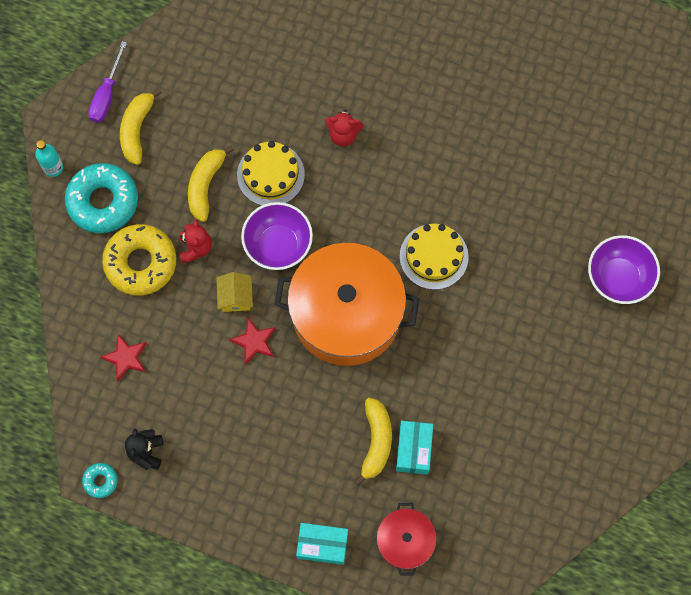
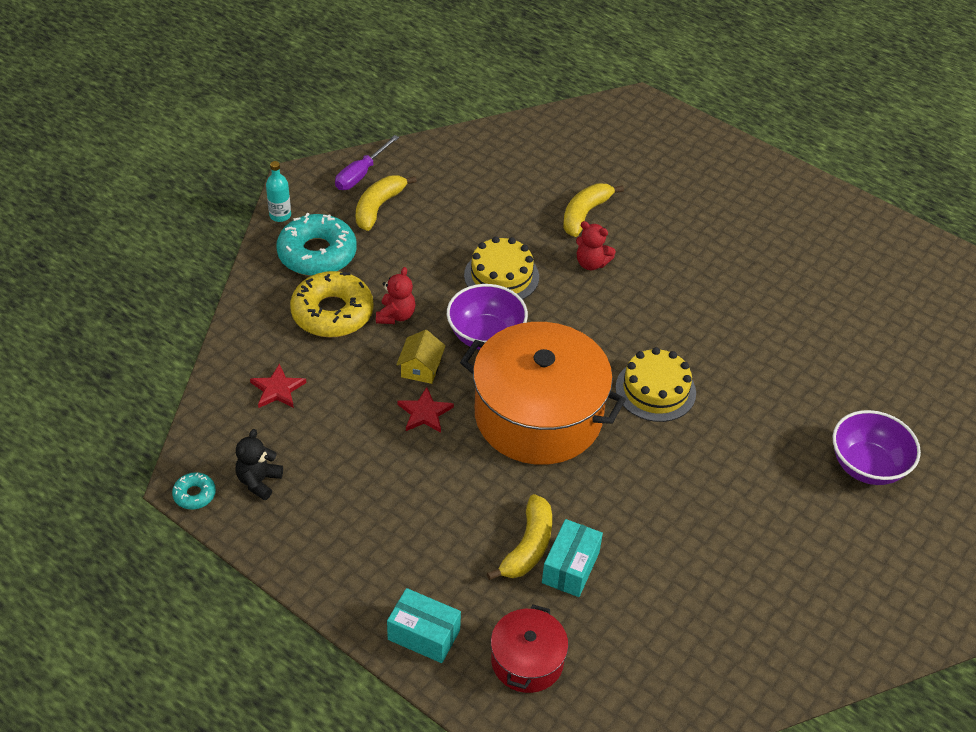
camera: 15 degrees right, 25 degrees down
yellow banana [188,145,234,222] -> yellow banana moved to [563,184,624,237]

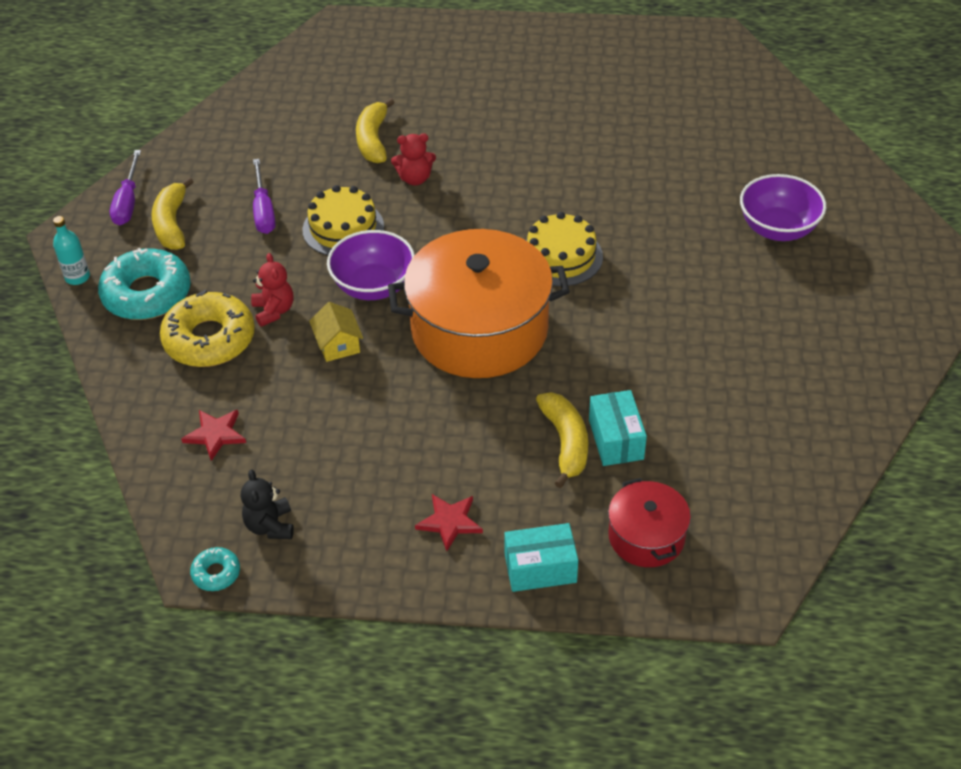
camera: 30 degrees left, 0 degrees up
red star [397,387,454,433] -> red star moved to [415,494,483,551]
none -> purple screwdriver [253,159,276,234]

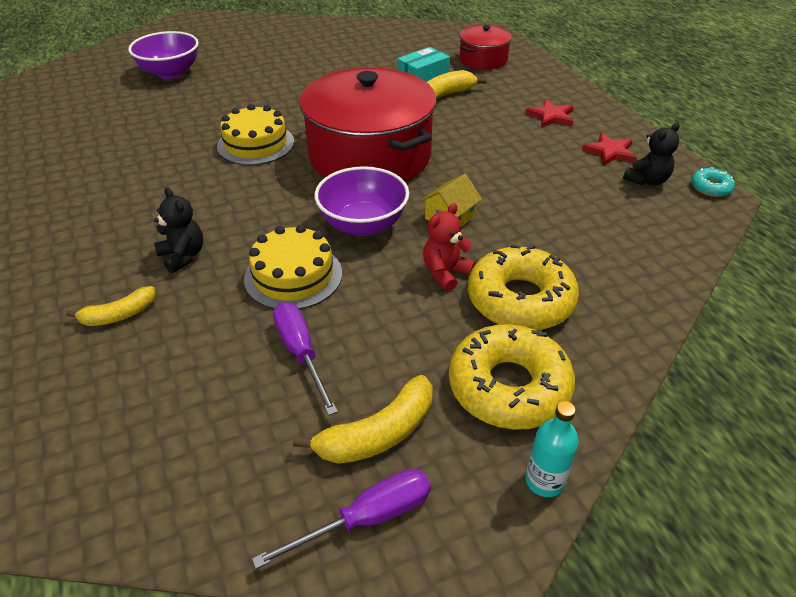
camera: 120 degrees left, 5 degrees down
turquoise donut [98,248,191,320] -> yellow donut [449,324,575,430]
red star [181,410,246,461] -> red star moved to [582,133,637,166]
purple screwdriver [253,159,276,234] -> purple screwdriver turned 75 degrees counterclockwise [273,302,338,415]
yellow banana [356,98,395,163] -> yellow banana [66,286,156,326], size x0.66
orange pot [388,229,570,378] -> red pot [299,67,437,182]
red teddy bear [391,133,436,186] -> black teddy bear [154,187,203,273]
turquoise box [504,523,578,592] -> none

